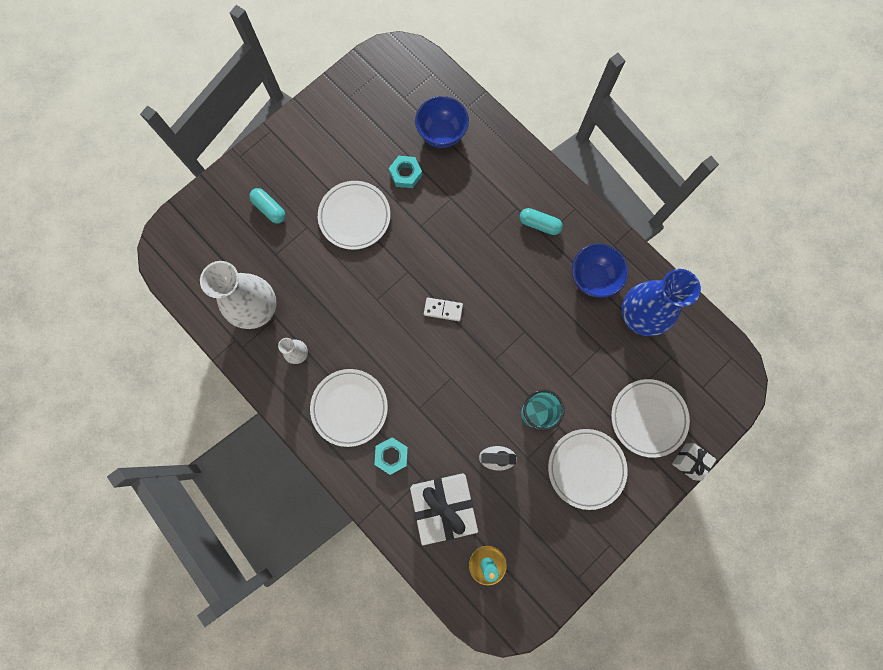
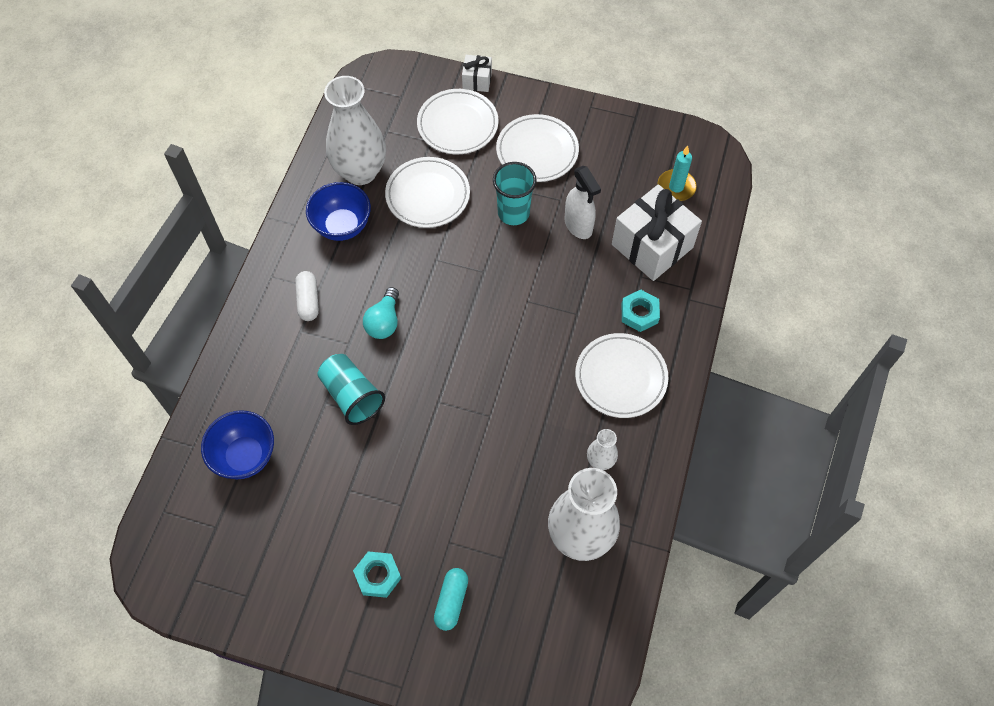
camera: 120 degrees left, 15 degrees down
white plate [318,181,390,250] -> white plate moved to [385,157,470,228]
turquoise nut [389,156,422,188] -> turquoise nut moved to [353,551,401,598]
white domino [424,298,463,321] -> none
turquoise capsule [519,208,563,235] -> white capsule [295,271,319,321]
blue vase [621,269,701,336] -> white vase [324,76,386,185]
none -> turquoise cup [318,354,385,425]
none -> turquoise light bulb [363,287,399,339]

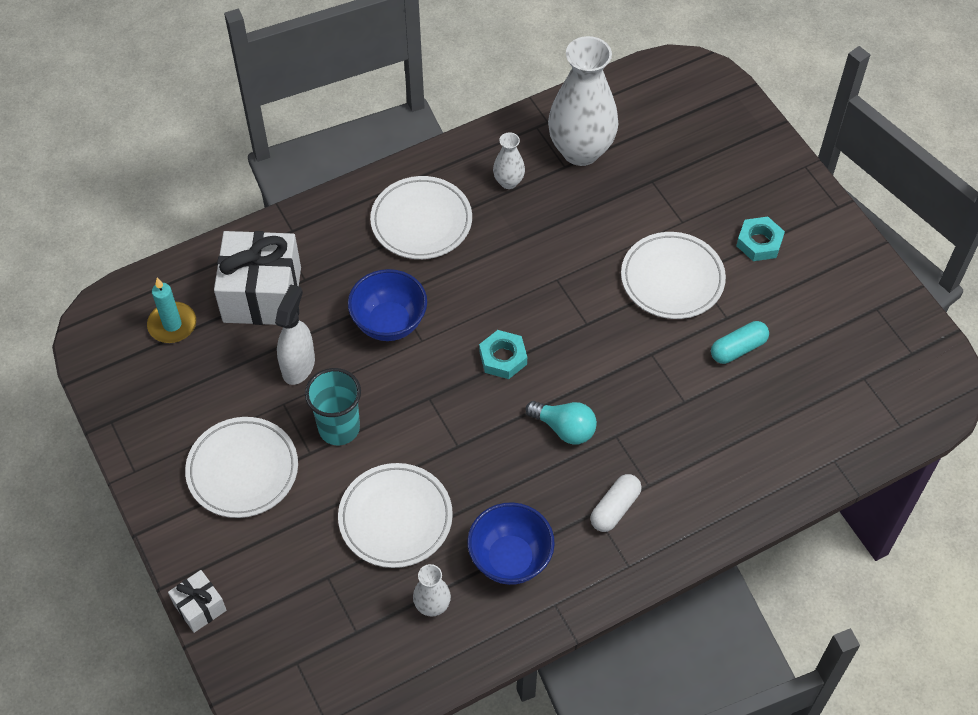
camera: 135 degrees left, 5 degrees down
blue bowl [201,410,274,479] -> blue bowl moved to [348,269,427,341]
turquoise cup [318,354,385,425] -> none
white vase [324,76,386,185] -> white vase [413,564,451,617], size x0.46
turquoise light bulb [363,287,399,339] -> turquoise light bulb turned 60 degrees clockwise [526,401,597,444]
white plate [417,89,498,154] -> white plate moved to [621,232,726,319]
turquoise capsule [434,568,468,631] -> turquoise capsule moved to [711,321,769,364]
turquoise nut [622,290,660,332] -> turquoise nut moved to [479,330,527,379]

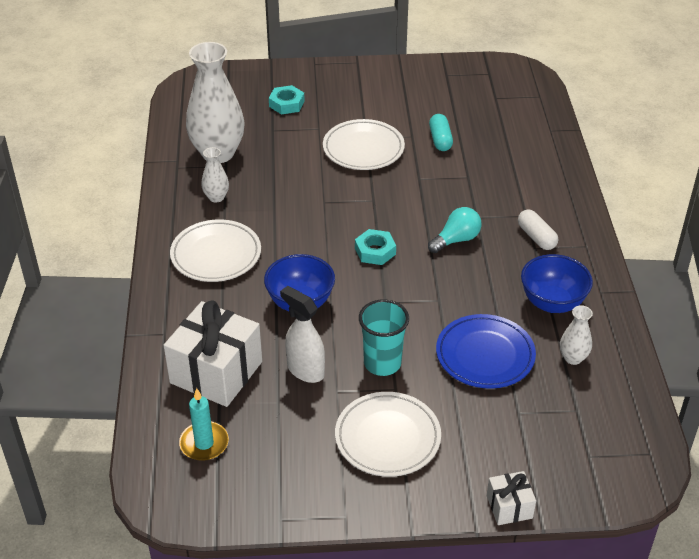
camera: 65 degrees left, 15 degrees down
white plate [338,463,453,568] -> blue plate [436,314,536,389]
turquoise nut [736,217,785,261] -> turquoise nut moved to [269,85,305,115]

